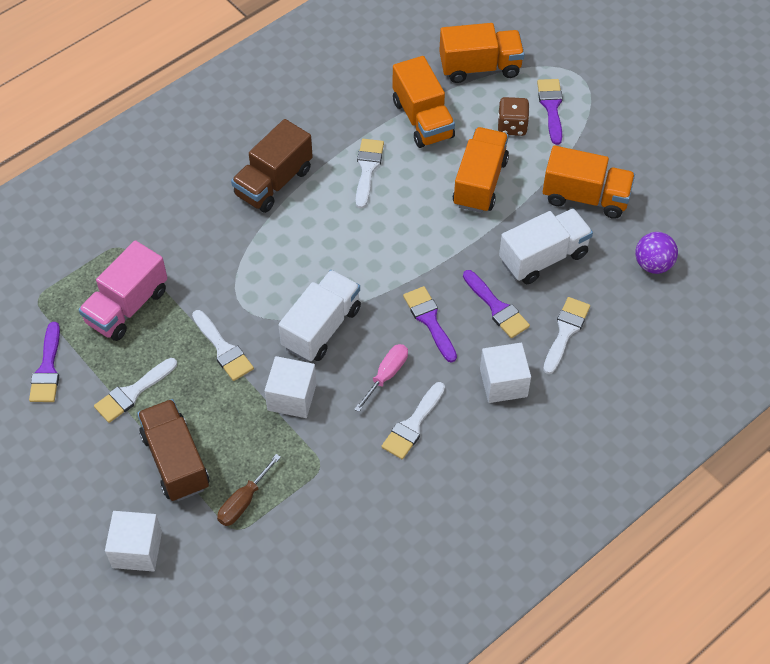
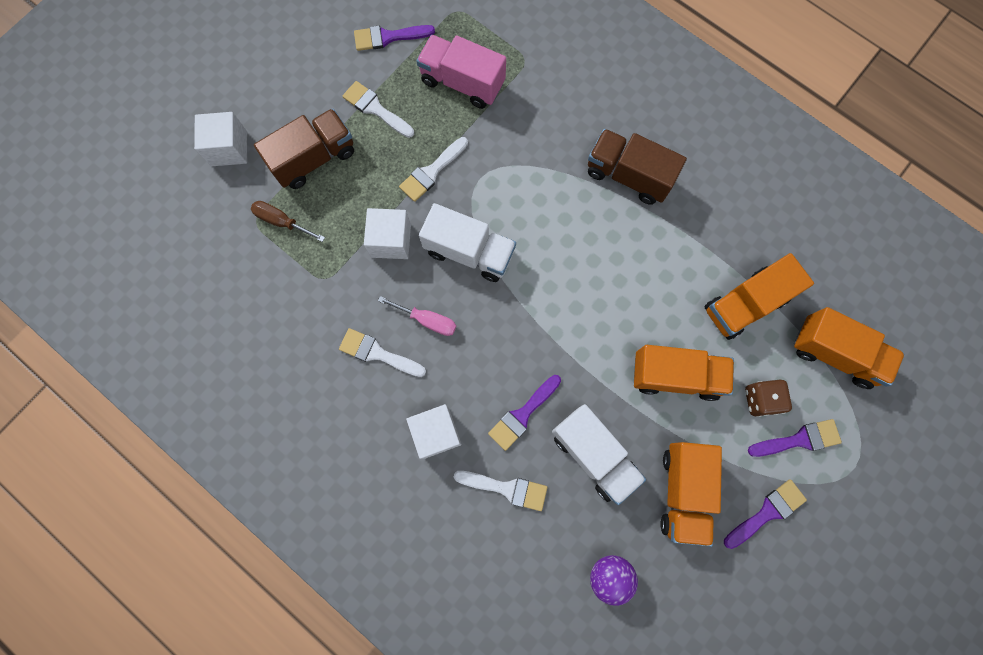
camera: 80 degrees right, 20 degrees up
white brush [356,139,384,208] -> none
purple brush [403,286,457,363] -> purple brush moved to [724,479,807,549]
orange truck [439,23,525,83] -> orange truck turned 45 degrees counterclockwise [794,307,904,389]

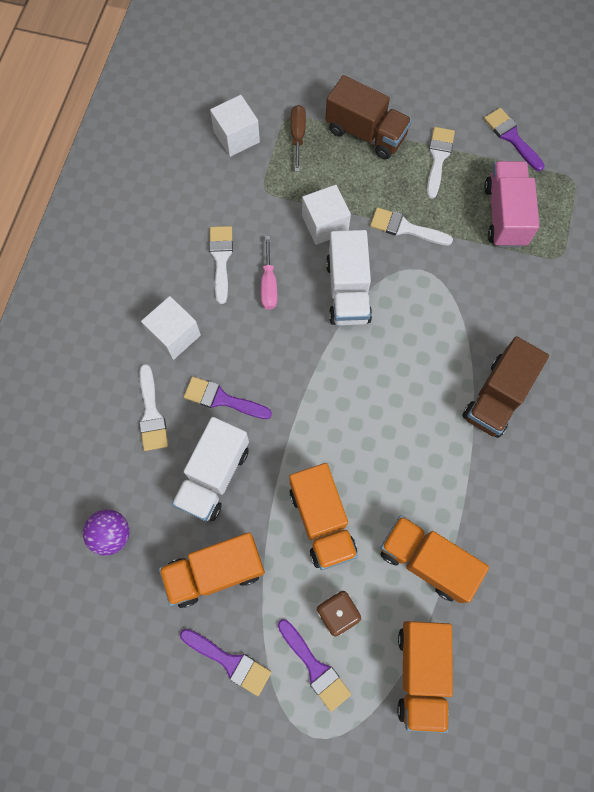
camera: 65 degrees right, 5 degrees down
white cube [194,112,247,166] -> white cube moved to [210,95,260,157]
brown truck [588,129,687,205] -> brown truck turned 150 degrees counterclockwise [463,336,549,438]

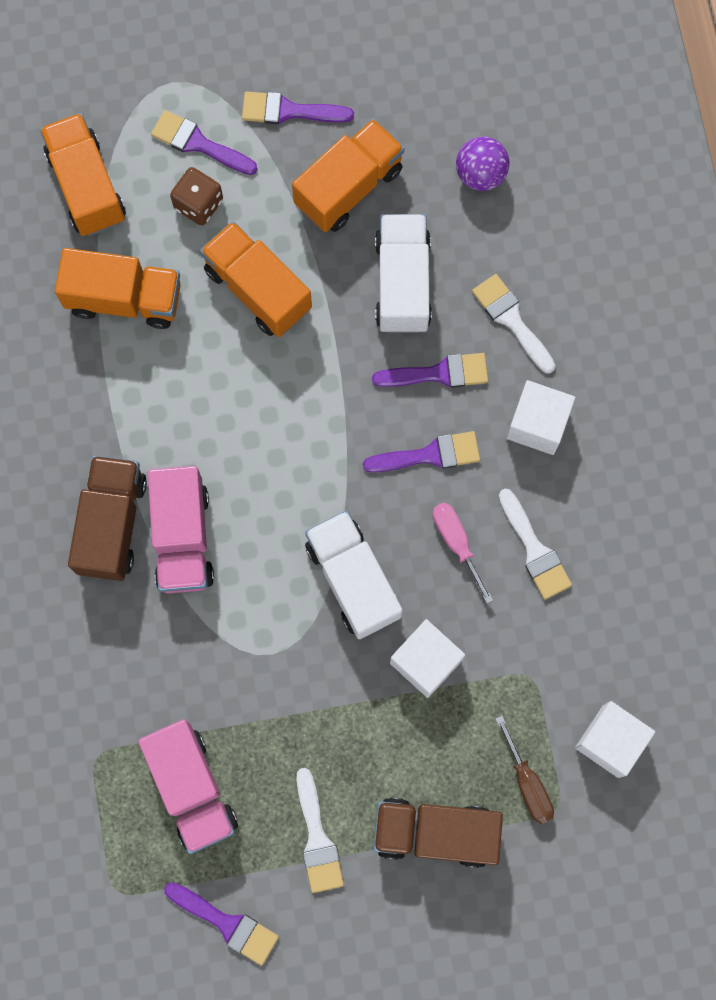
camera: 155 degrees right, 5 degrees up
white brush [370,207,453,246] -> none
none -> pink truck [148,466,214,593]
none -> purple brush [363,431,480,473]

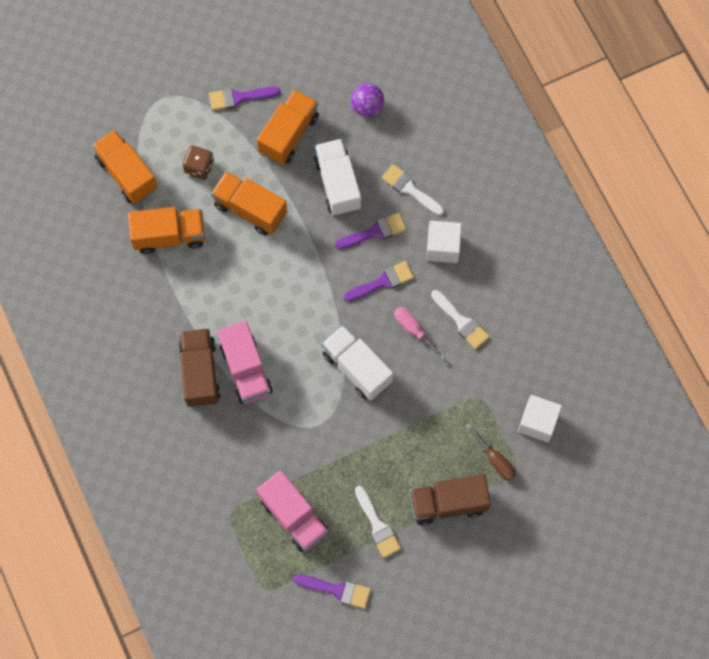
camera: 15 degrees left, 5 degrees down
purple brush [151,110,258,175] -> none
white cube [390,619,465,698] -> none

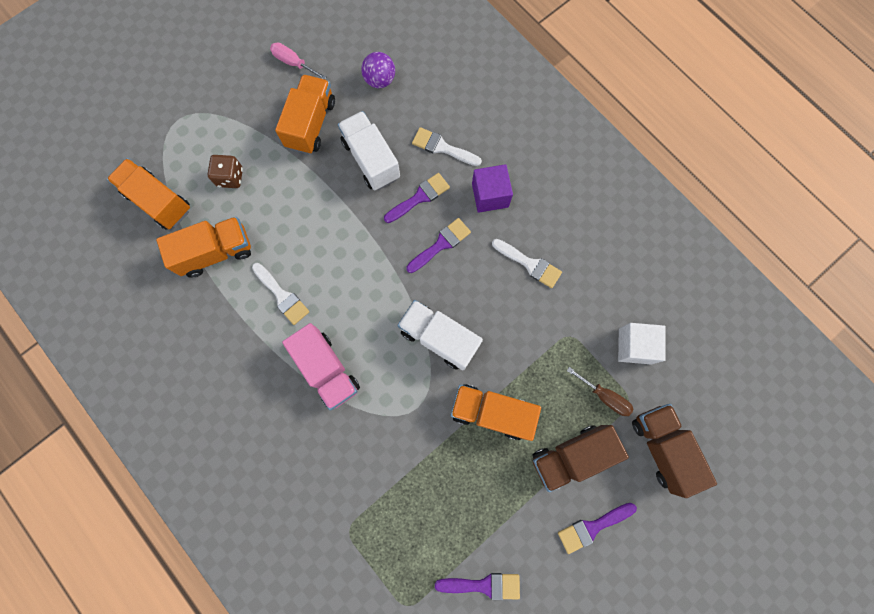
camera: 15 degrees left, 5 degrees up
brown truck [179,328,221,407] -> brown truck moved to [632,404,717,498]
purple brush [209,87,280,110] -> purple brush moved to [558,503,637,554]
orange truck [211,171,287,235] -> orange truck moved to [451,384,541,441]
pink truck [256,470,328,552] -> none
white brush [355,486,401,558] -> white brush moved to [252,263,310,325]
pink screwdriver [394,307,445,360] -> pink screwdriver moved to [270,42,326,79]
white cube [426,221,462,263] -> purple cube [472,164,513,213]

